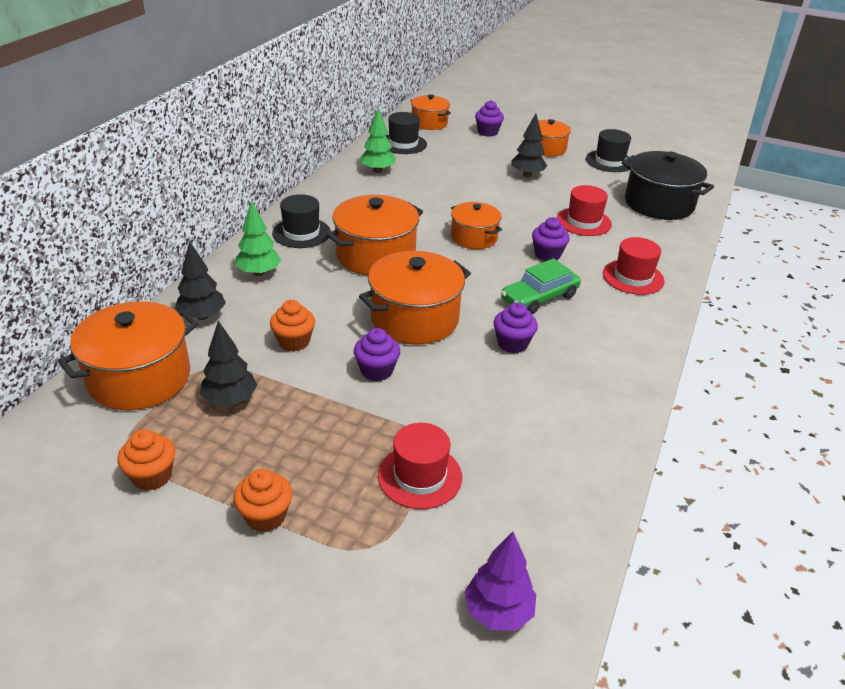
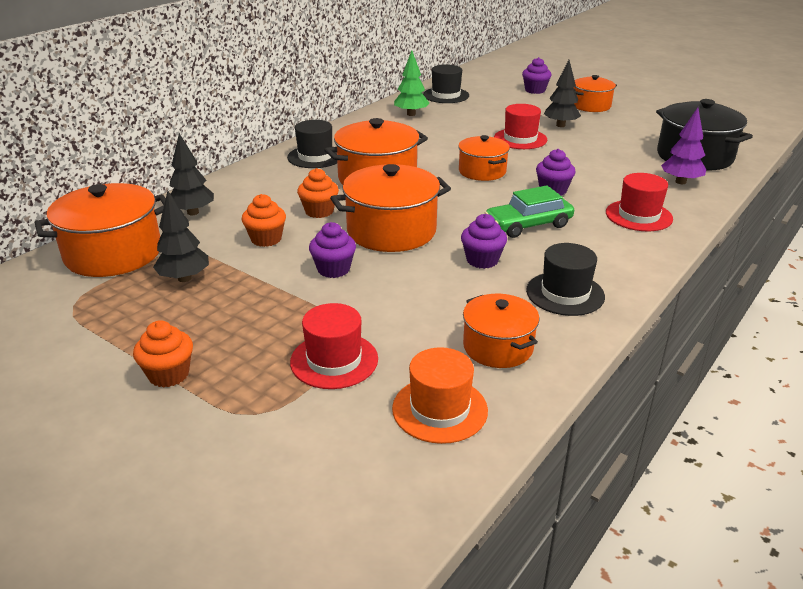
camera: 15 degrees right, 5 degrees down
orange cupcake [118,430,175,491] -> orange cupcake moved to [297,168,339,218]
green tree [235,200,281,276] -> none
orange pot [410,94,451,130] -> orange pot moved to [463,294,539,368]
purple tree [464,532,536,631] -> purple tree moved to [661,107,706,184]
red hat [557,185,612,236] -> red hat moved to [494,104,547,149]
black hat [586,129,631,172] -> black hat moved to [526,243,605,316]
none -> orange hat [392,347,488,444]

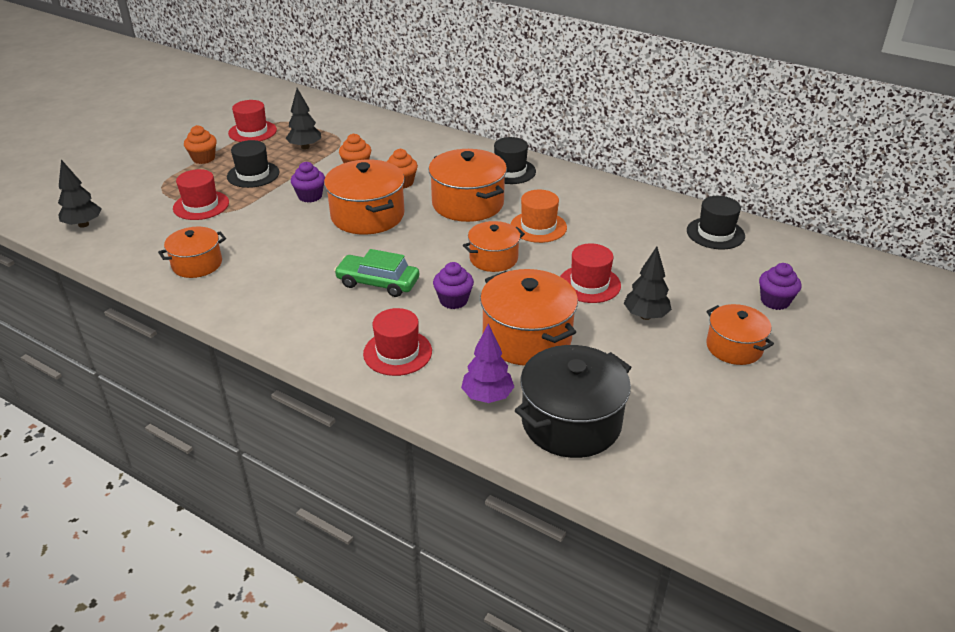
camera: 85 degrees right, 5 degrees up
orange pot [35,183,166,277] -> orange pot moved to [480,269,578,366]
black tree [170,133,214,215] -> black tree moved to [58,159,102,228]
orange hat [392,347,488,444] -> orange hat moved to [510,190,567,243]
green tree [394,50,429,116] -> none
purple cupcake [461,214,507,269] -> none
green car [484,186,574,238] -> green car turned 45 degrees counterclockwise [334,249,419,297]
black hat [526,243,605,316] -> black hat moved to [227,140,280,188]
none -> red hat [228,100,277,142]

